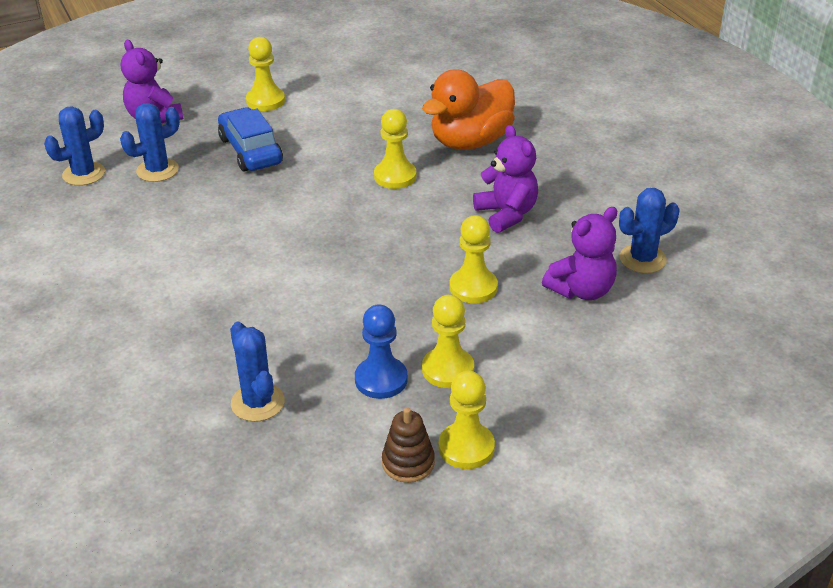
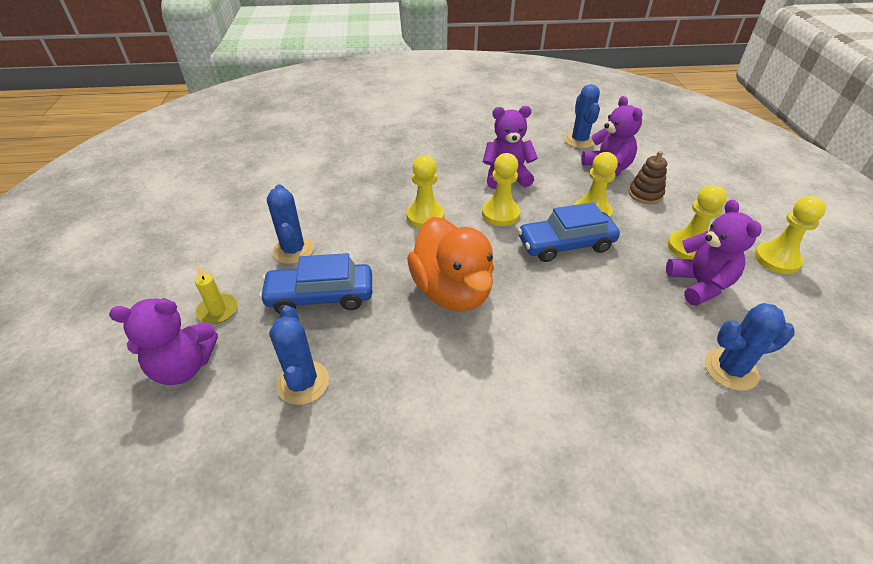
camera: 70 degrees left, 5 degrees up
blue cactus [44,106,105,186] -> blue cactus moved to [267,184,314,264]
yellow pawn [246,37,285,111] -> yellow pawn moved to [482,153,520,226]
blue pawn [355,305,407,399] -> purple teddy bear [666,199,762,306]
brown stacking toy [382,407,435,483] -> brown stacking toy moved to [629,151,667,204]
orange duck [422,69,515,150] -> orange duck moved to [407,217,494,312]
none -> yellow candle [195,265,238,324]
none -> blue car [518,202,620,262]

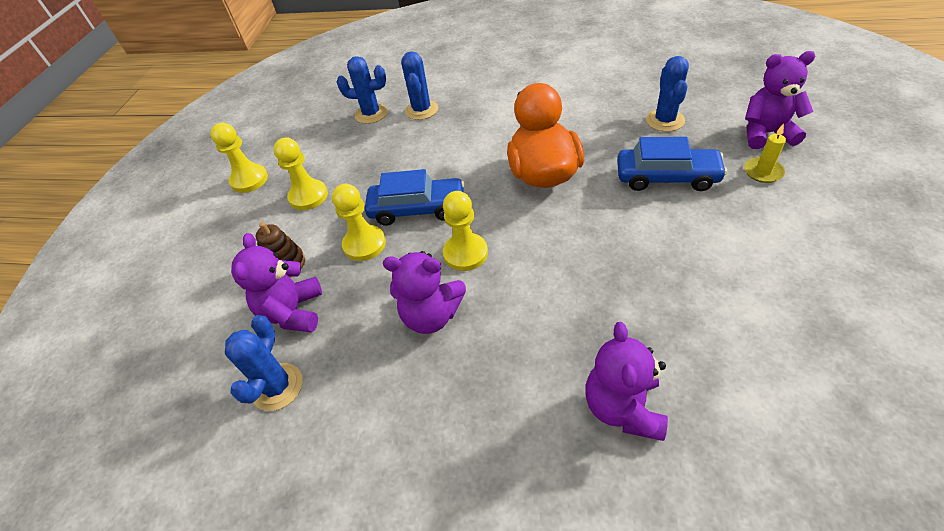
camera: 160 degrees left, 5 degrees up
blue cactus [267,184,314,264] -> blue cactus moved to [401,51,438,120]
yellow pawn [406,155,444,228] -> none
purple teddy bear [666,199,762,306] -> purple teddy bear moved to [585,322,668,441]

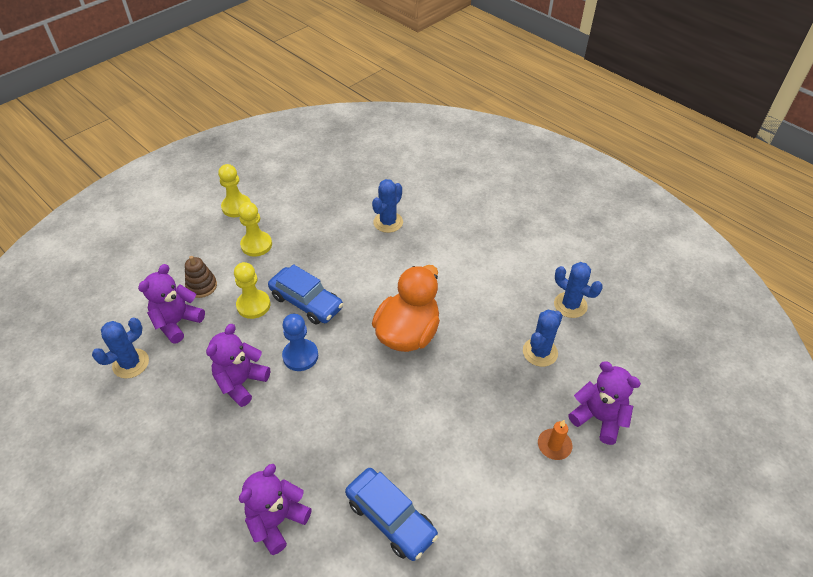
camera: 30 degrees right, 0 degrees up
blue cactus [337,56,388,124] -> blue cactus moved to [554,262,603,318]
purple teddy bear [383,251,466,334] -> purple teddy bear turned 75 degrees clockwise [206,324,270,407]
yellow pawn [443,191,488,271] -> blue pawn [282,314,318,371]
blue car [617,137,727,191] -> blue car moved to [345,468,439,561]
yellow candle [744,124,786,183] -> orange candle [538,420,572,460]

